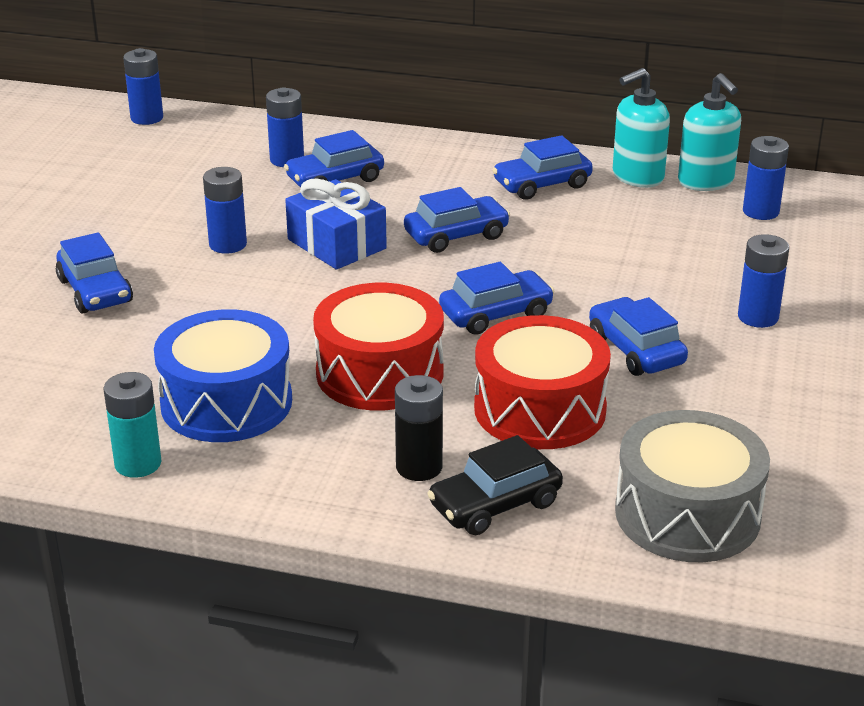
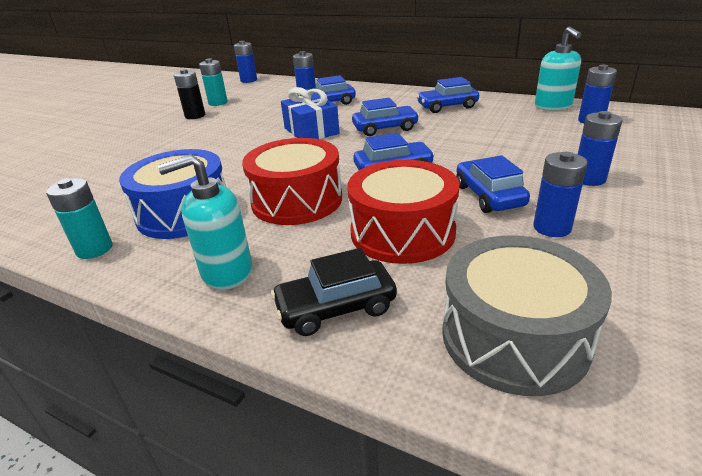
camera: 15 degrees right, 0 degrees up
blue car [56,232,133,313] -> none
blue battery [203,167,247,254] -> blue battery moved to [533,152,588,237]
black battery [395,375,443,481] -> black battery moved to [174,69,205,119]
turquoise soap dispenser [613,68,670,188] -> turquoise soap dispenser moved to [158,154,252,290]
none -> turquoise battery [199,59,228,106]

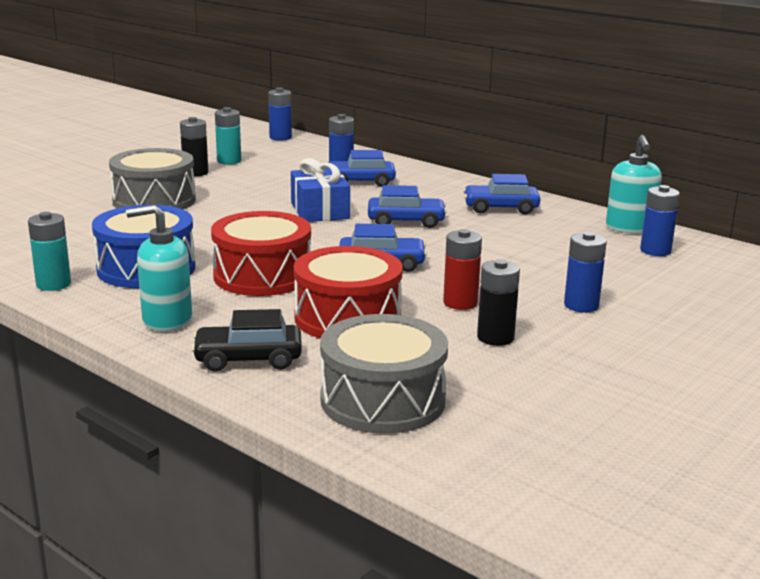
camera: 10 degrees right, 10 degrees down
blue car [456,155,530,213] -> red battery [443,229,482,310]
blue battery [533,152,588,237] -> black battery [477,259,520,346]
none -> grey drum [109,148,196,209]

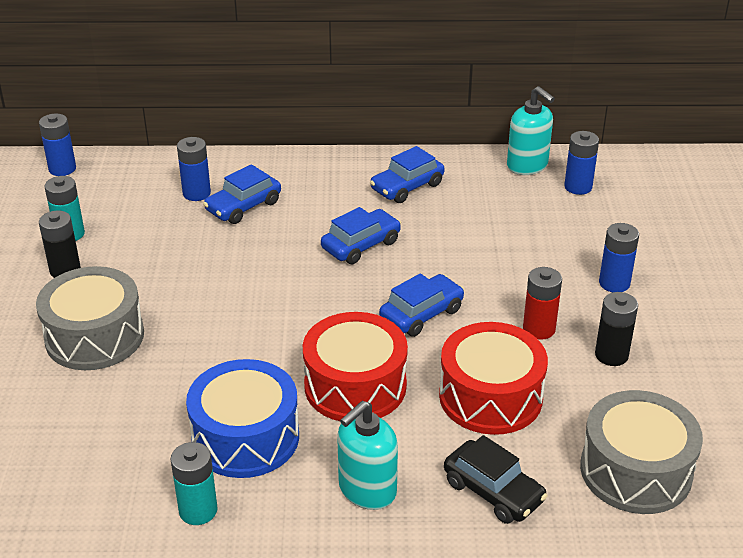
camera: 40 degrees left, 15 degrees up
black car [191,309,302,372] -> black car turned 90 degrees counterclockwise [444,435,548,524]
blue gift [291,158,350,222] -> none

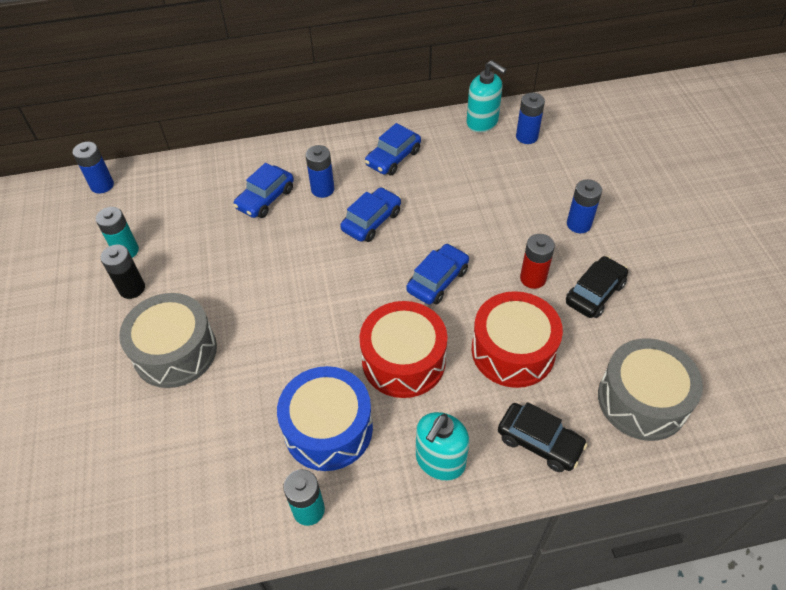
camera: 10 degrees left, 15 degrees up
blue battery [177,137,211,201] -> blue battery moved to [305,145,335,198]
black battery [595,292,638,366] -> black car [566,256,628,318]

